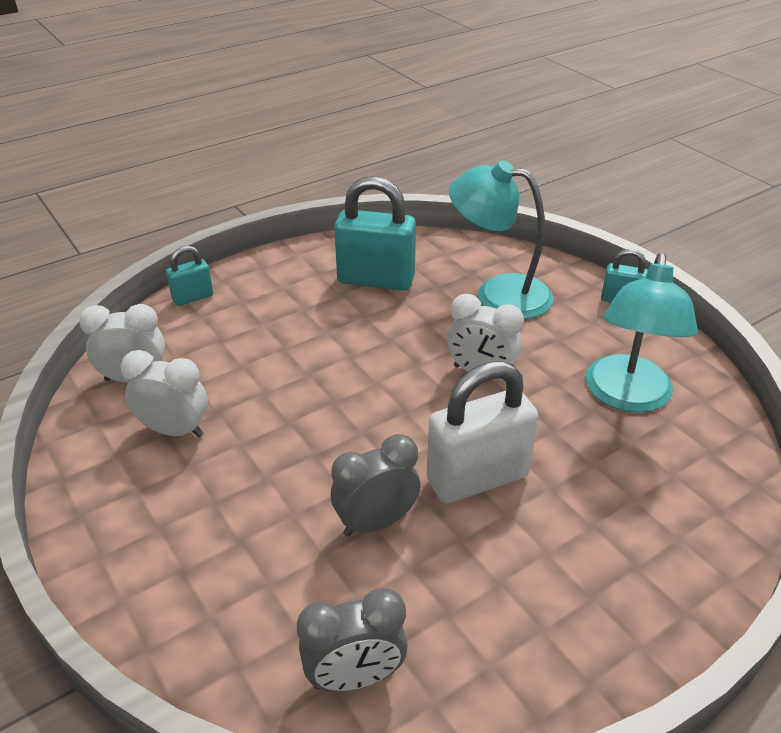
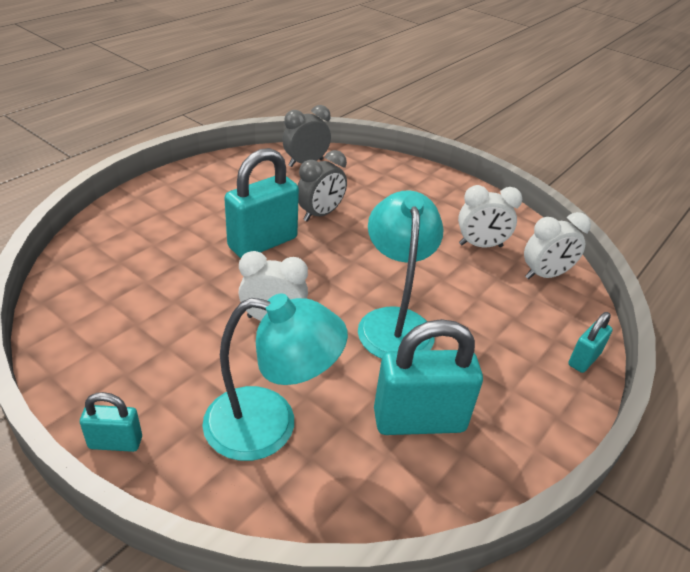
camera: 160 degrees right, 0 degrees up
white padlock [427,361,539,503] -> turquoise padlock [224,148,299,258]
turquoise lamp [586,253,698,413] -> turquoise lamp moved to [358,190,444,359]

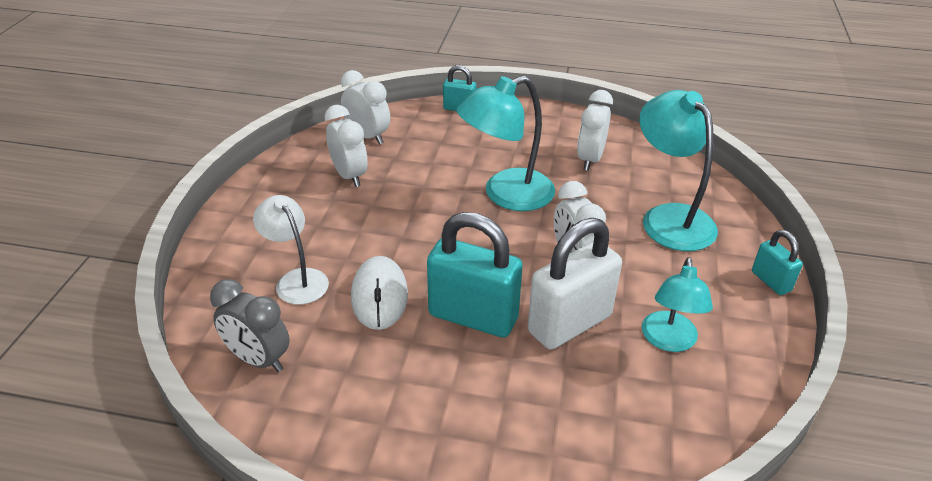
camera: 115 degrees left, 0 degrees up
grey clock [298,150,347,222] -> white mouse [351,256,408,330]
turquoise padlock [374,319,483,435] -> white clock [577,90,613,171]
none -> white lamp [253,195,329,305]
none -> white padlock [528,218,622,350]
none -> turquoise lamp [642,257,713,352]

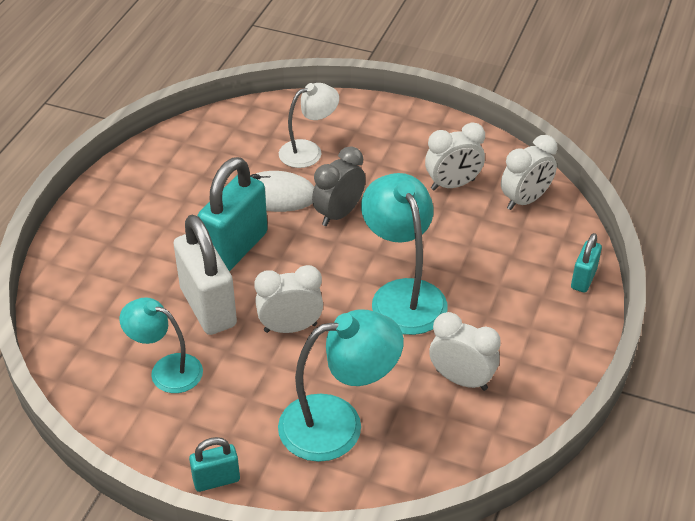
camera: 100 degrees right, 5 degrees up
grey clock [210,279,290,372] -> grey clock moved to [312,146,366,226]

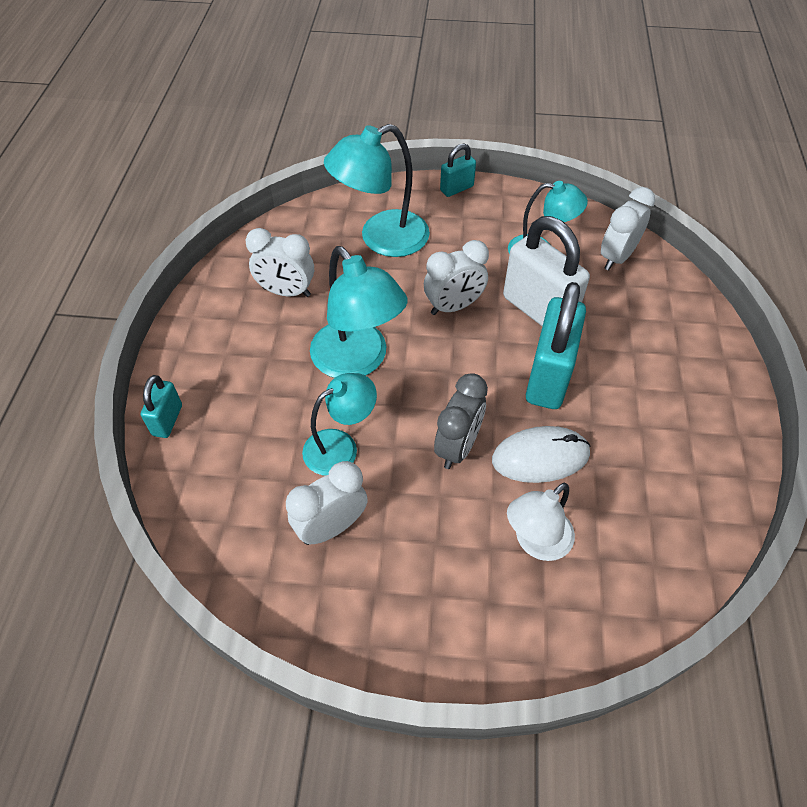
camera: 165 degrees right, 10 degrees up
white clock [501,135,558,210] -> white clock moved to [601,187,655,271]
none -> turquoise lamp [302,373,377,476]

